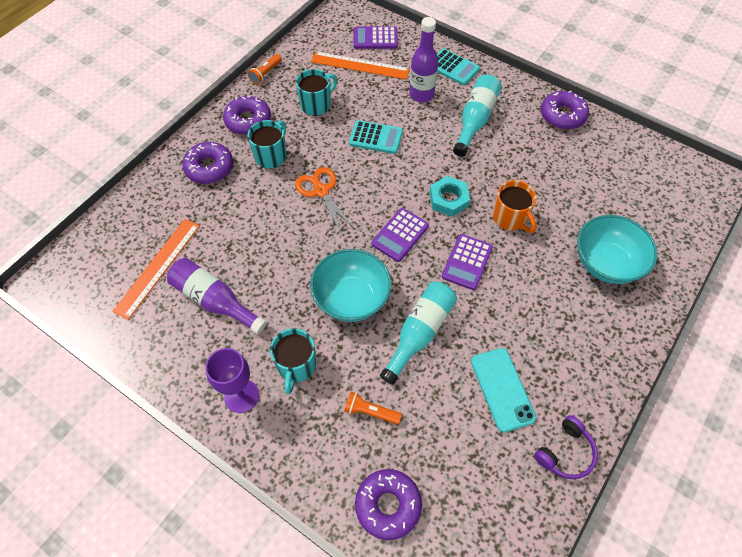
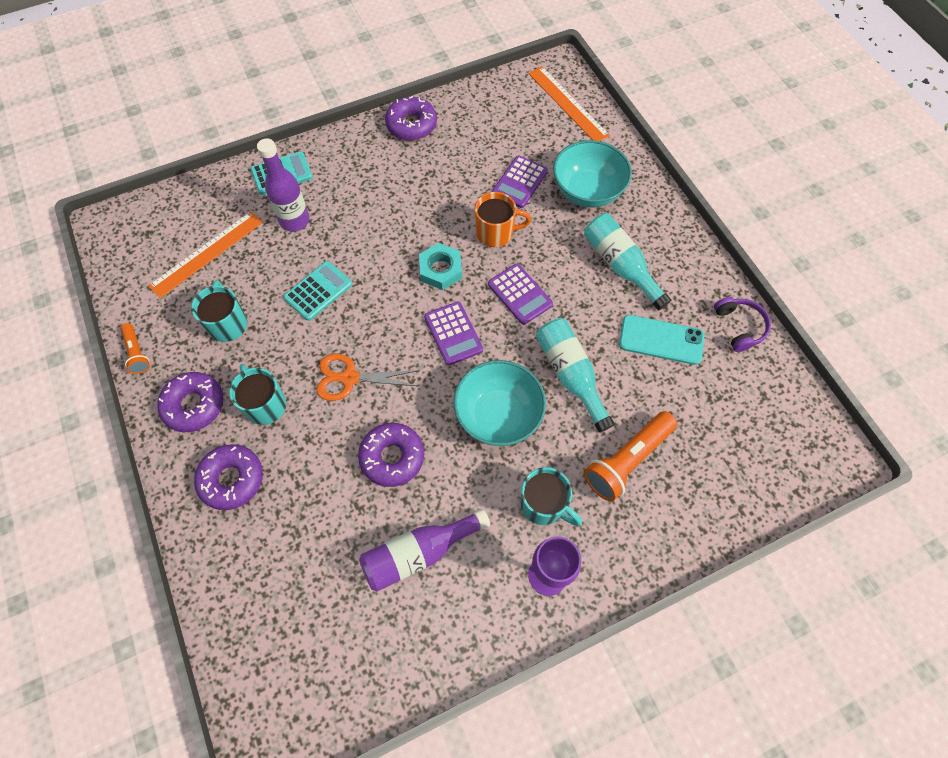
camera: 60 degrees left, 5 degrees up
orange ruler [112,219,200,320] -> orange ruler moved to [528,66,610,141]
orange flashlight [344,392,402,424] -> orange flashlight [583,411,677,501], size x1.82
purple calculator [353,27,398,49] -> purple calculator moved to [492,156,548,208]
purple donut [355,469,422,540] -> purple donut moved to [358,423,424,487]
turquoise bottle [453,75,502,157] -> turquoise bottle moved to [584,213,671,310]

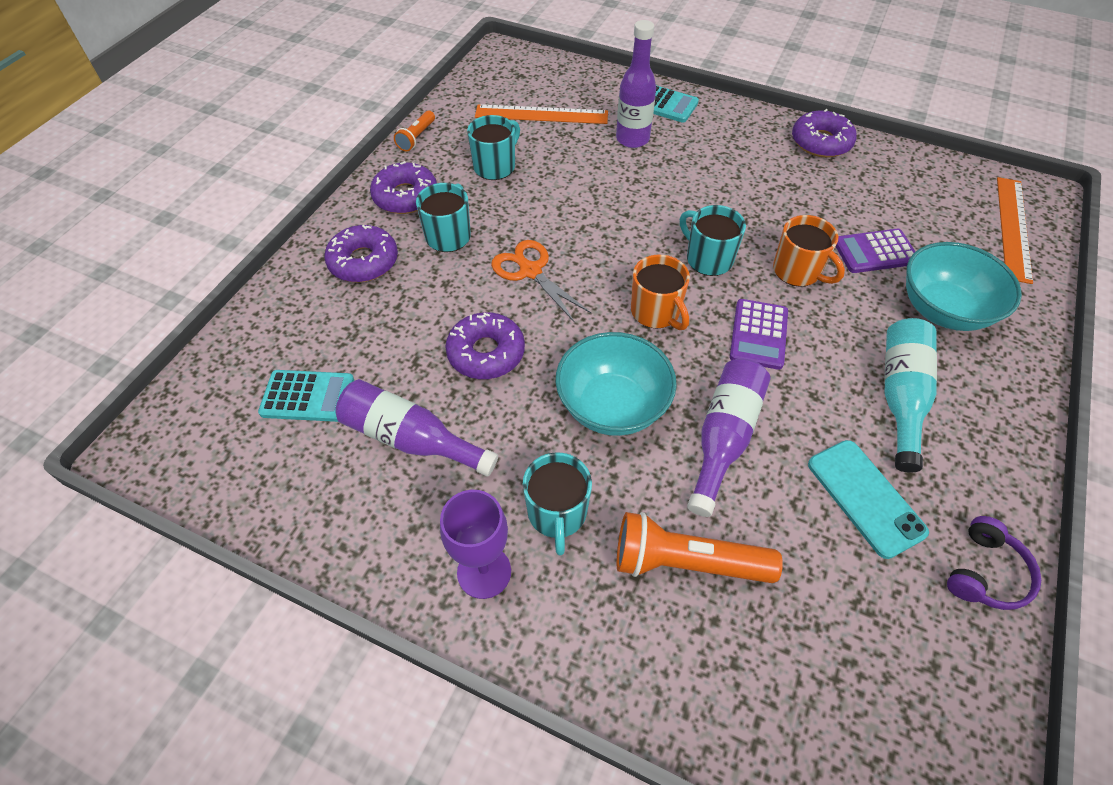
camera: 50 degrees right, 10 degrees down
turquoise calculator [283,261,352,321] -> turquoise calculator moved to [258,370,354,422]
turquoise nut [419,243,462,290] -> turquoise mug [680,205,746,276]
purple calculator [424,302,483,365] -> orange mug [631,255,690,330]
turquoise bottle [536,318,615,433] -> purple bottle [687,358,770,517]

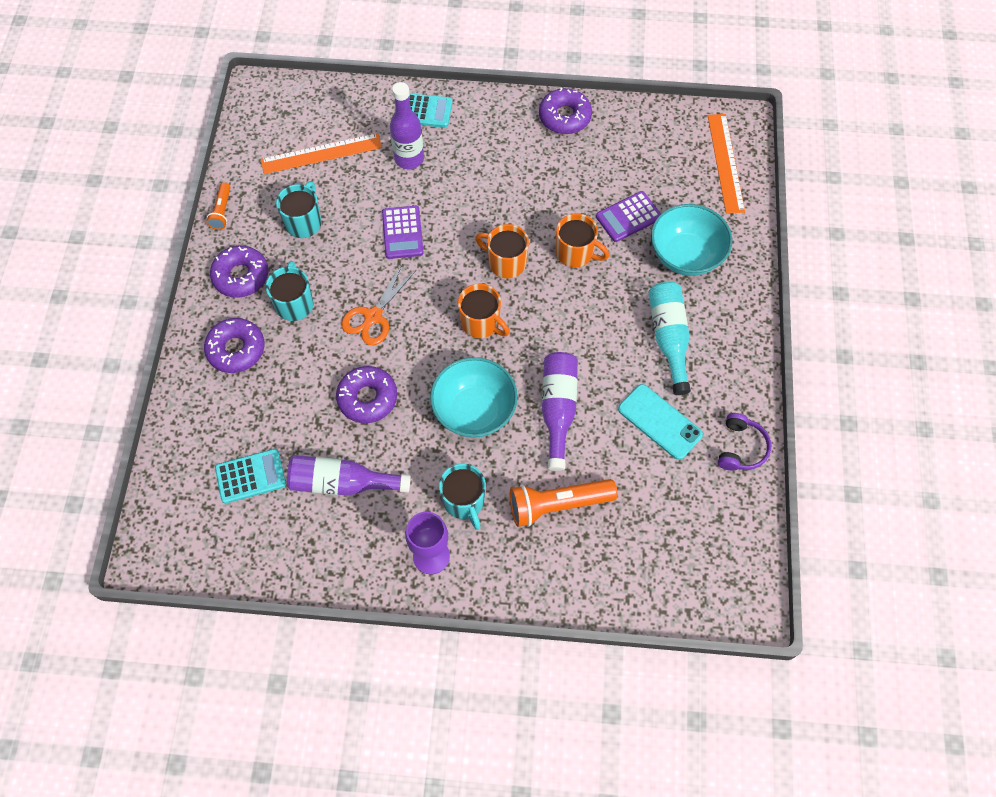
camera: 20 degrees left, 10 degrees up
orange scissors [491,240,591,323] -> orange scissors turned 90 degrees counterclockwise [341,265,415,345]
turquoise mug [680,205,746,276] -> orange mug [475,224,529,278]
purple calculator [730,299,788,370] -> purple calculator moved to [382,206,424,259]

